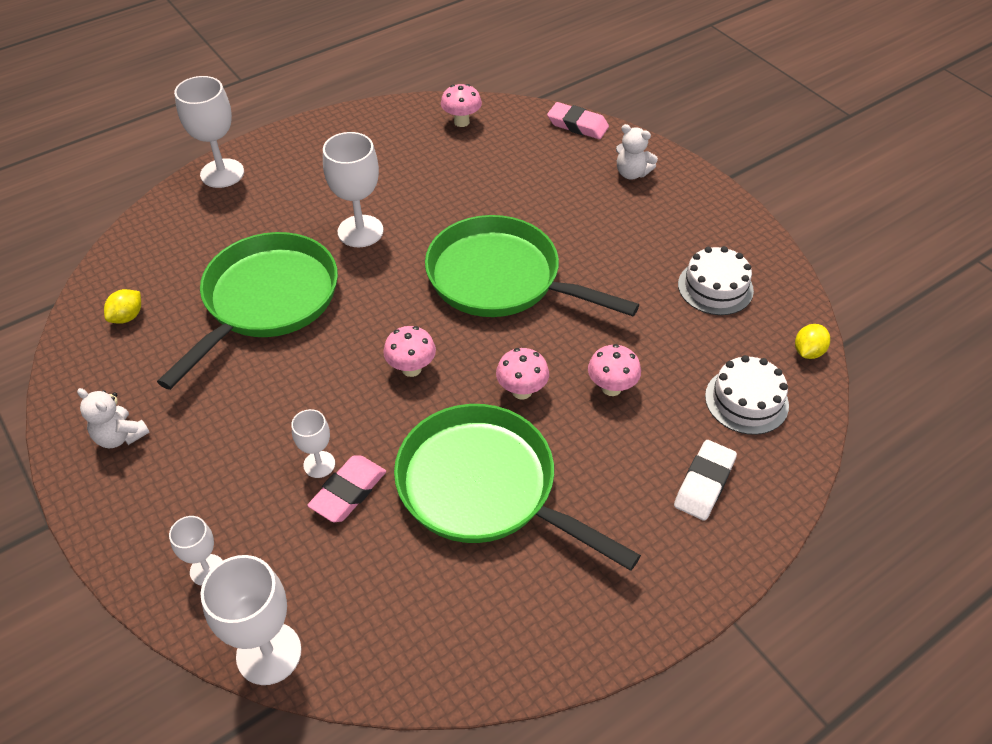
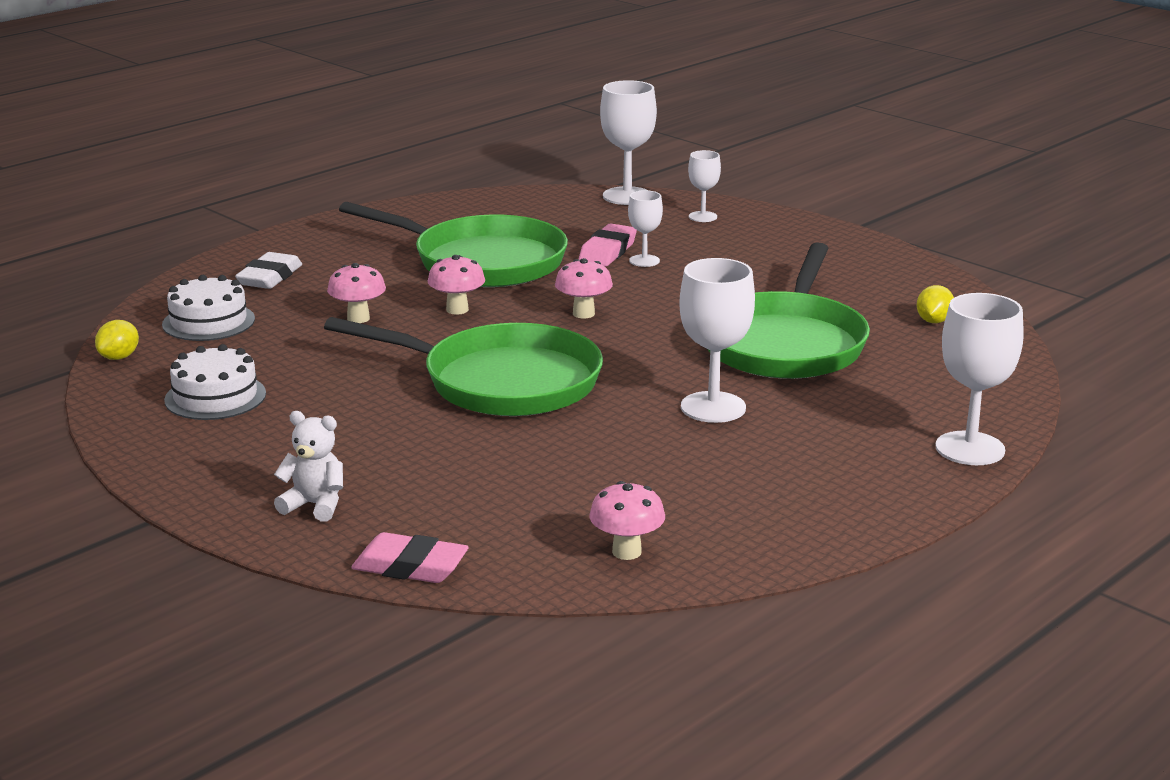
camera: 170 degrees right, 25 degrees down
white teddy bear [77,388,150,448] -> none

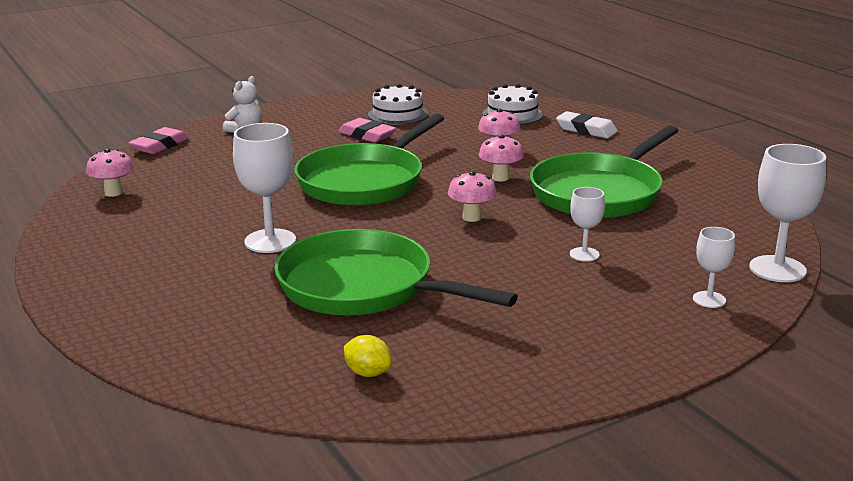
camera: 105 degrees right, 0 degrees up
yellow lemon [95,320,139,360] -> none
pink eraser [579,223,637,266] -> pink eraser moved to [338,118,396,143]
white goblet [936,293,1024,465] -> none

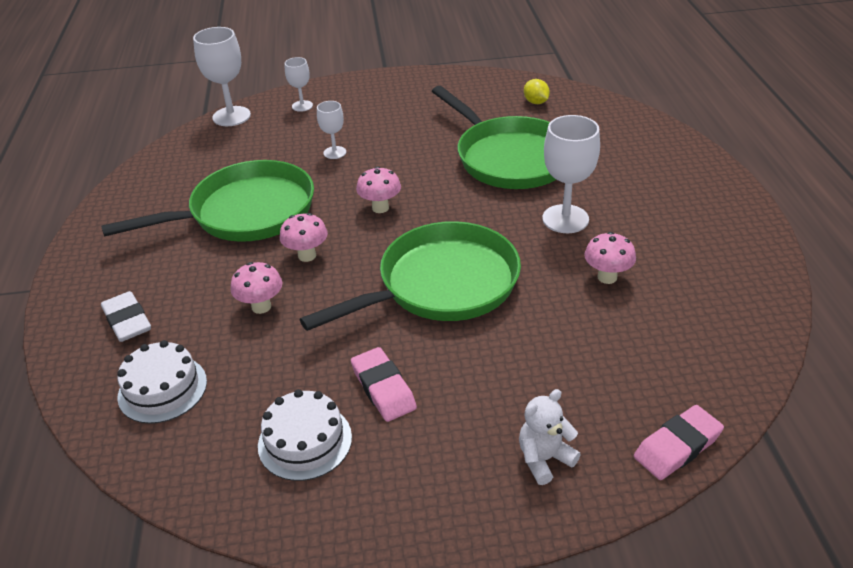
camera: 155 degrees left, 15 degrees up
pink mushroom [86,149,134,197] -> pink mushroom moved to [584,232,636,284]

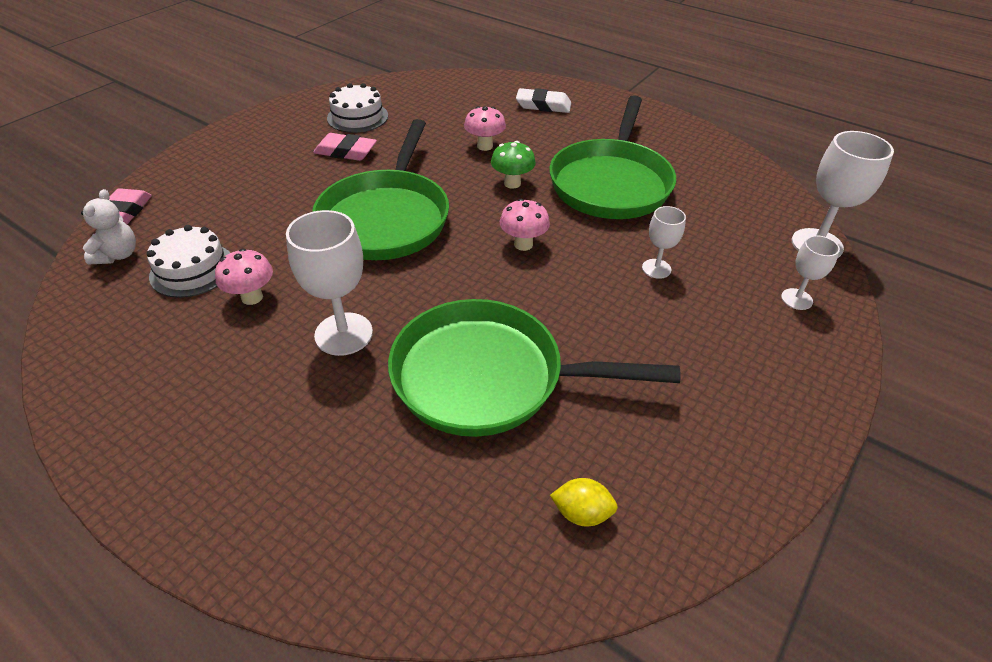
camera: 130 degrees right, 5 degrees up
white cake [117,340,207,424] -> white cake moved to [147,225,230,298]
pink mushroom [280,213,328,262] -> green mushroom [491,141,536,189]
white teddy bear [519,389,581,485] -> white teddy bear moved to [81,189,136,265]

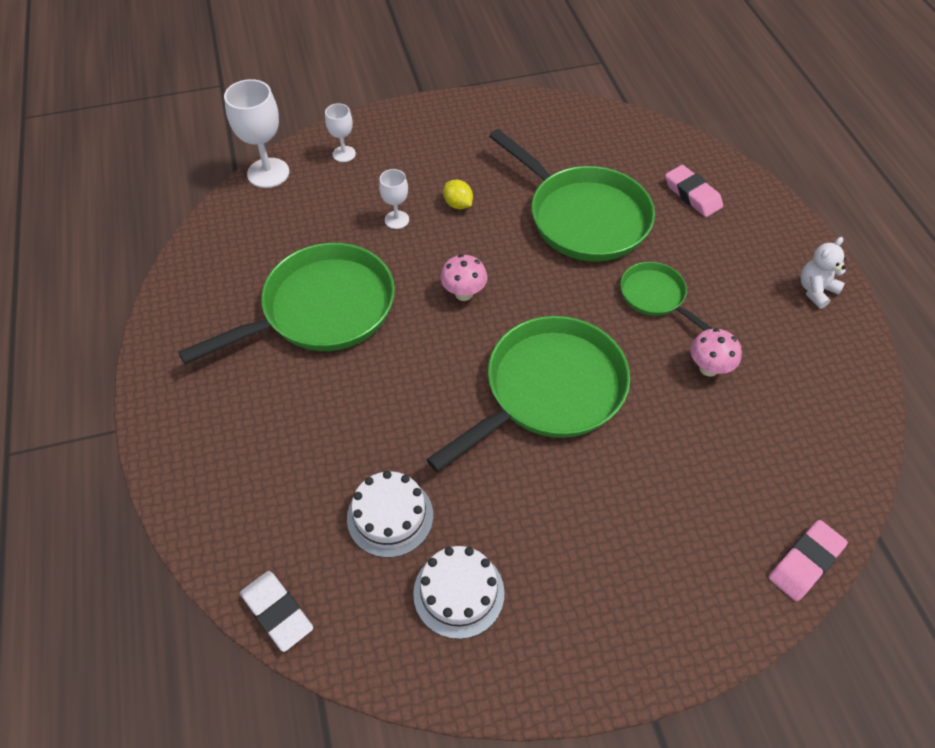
camera: 140 degrees left, 10 degrees up
white teddy bear [81,189,136,265] -> white teddy bear moved to [800,237,846,309]
white cake [147,225,230,298] -> white cake moved to [347,471,433,558]
white goblet [286,210,373,356] -> green pan [620,262,713,331]
pink eraser [313,133,377,161] -> pink eraser moved to [665,165,723,217]
pink mushroom [464,106,506,151] -> none
green mushroom [491,141,536,189] -> none
white eraser [516,88,571,113] -> white eraser moved to [240,571,313,652]
yellow lemon [550,478,618,526] -> yellow lemon moved to [443,180,473,209]

